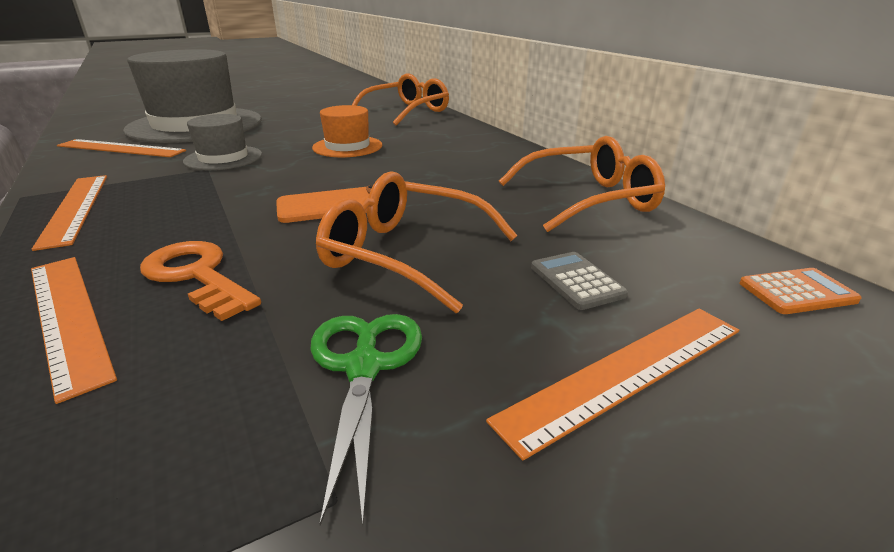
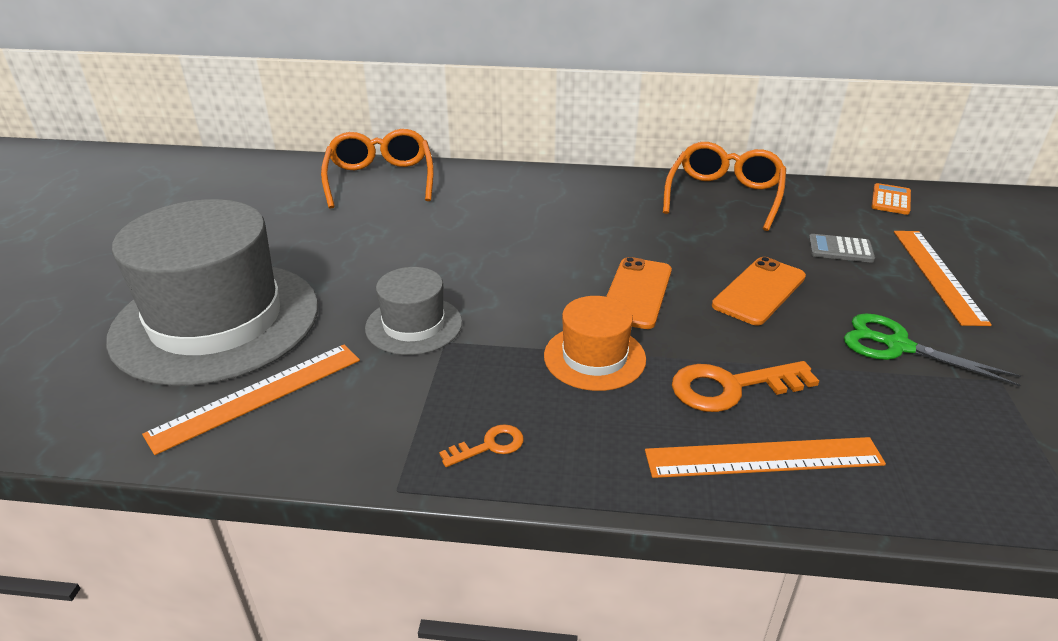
camera: 55 degrees left, 5 degrees up
orange ruler [32,175,107,251] -> orange key [439,424,524,467]
orange hat [312,105,382,157] -> orange hat moved to [544,296,646,391]
orange glasses [316,171,518,313] -> orange phone [712,257,806,325]

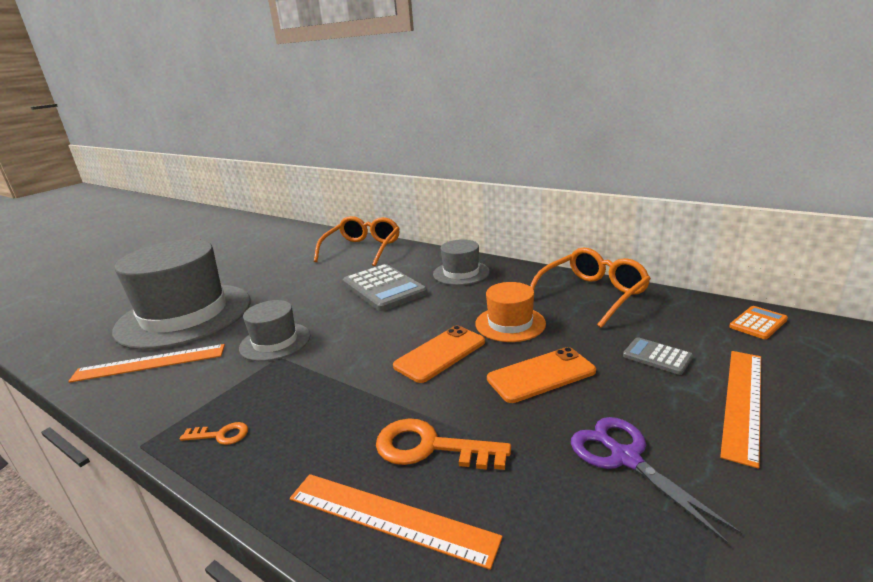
camera: 30 degrees right, 10 degrees down
orange hat [544,296,646,391] -> orange hat moved to [475,282,546,342]
green scissors [844,314,1021,386] -> purple scissors [571,417,742,544]
none -> grey calculator [343,264,427,311]
none -> grey hat [433,239,490,285]

